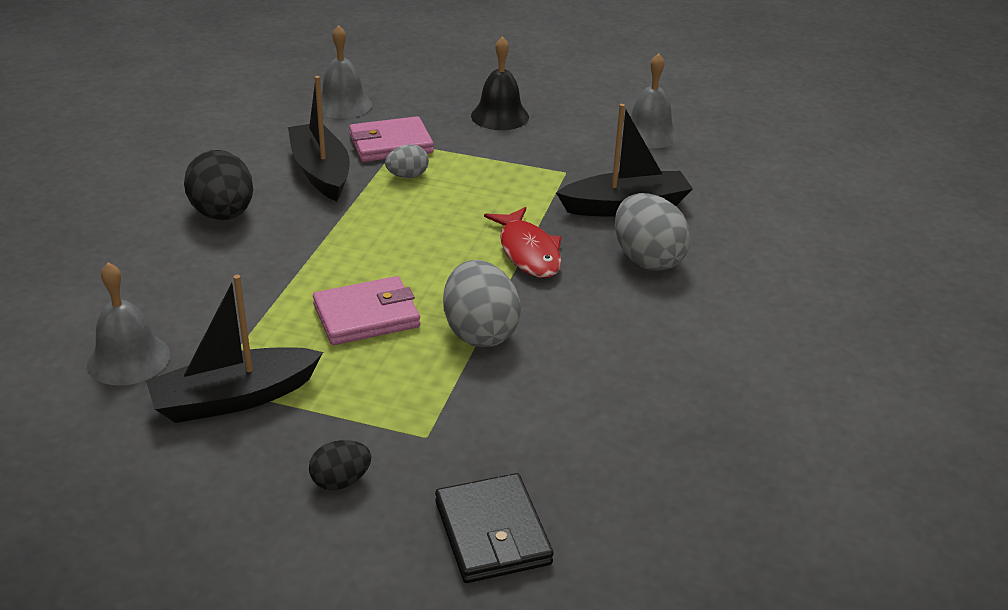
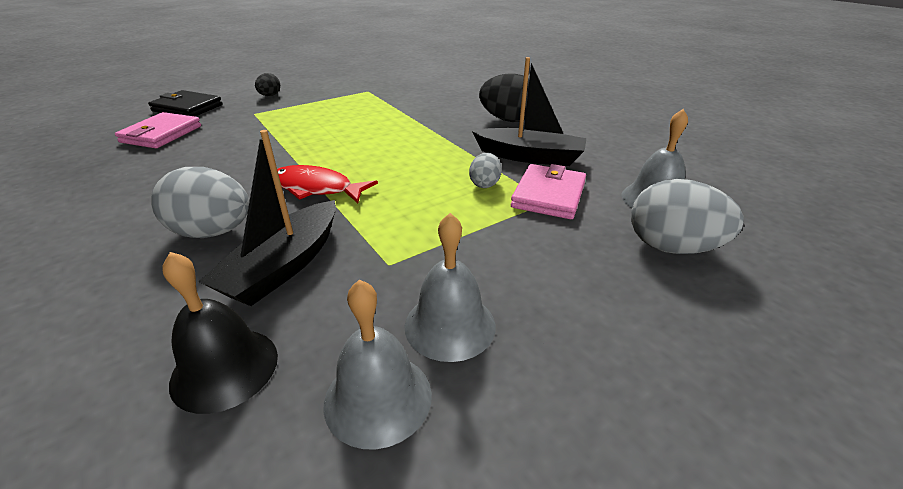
camera: 130 degrees right, 0 degrees up
grey bell [87,262,170,385] -> grey bell moved to [404,213,496,362]
black boat [146,275,323,423] -> none
pink wallet [313,276,420,345] -> pink wallet moved to [115,112,201,148]
grey egg [443,260,521,347] -> grey egg moved to [631,179,744,254]
black bell [471,36,529,130] -> black bell moved to [162,252,278,414]

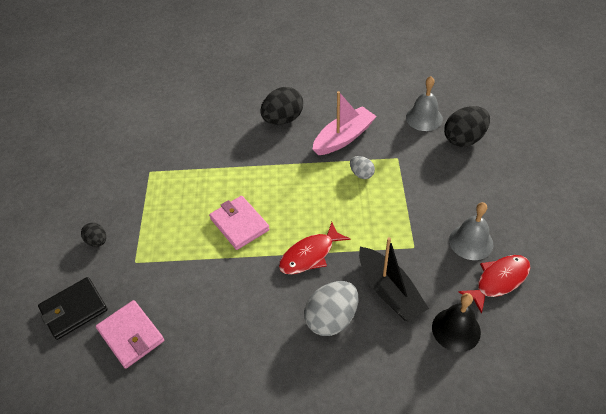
camera: 55 degrees left, 15 degrees up
grey bell [324,280,432,449] -> red fish [459,255,530,314]
black boat [472,57,586,166] -> pink boat [312,91,377,155]
pink wallet [511,164,586,219] -> pink wallet moved to [209,196,270,250]
grey egg [631,179,744,254] -> black egg [444,106,490,147]

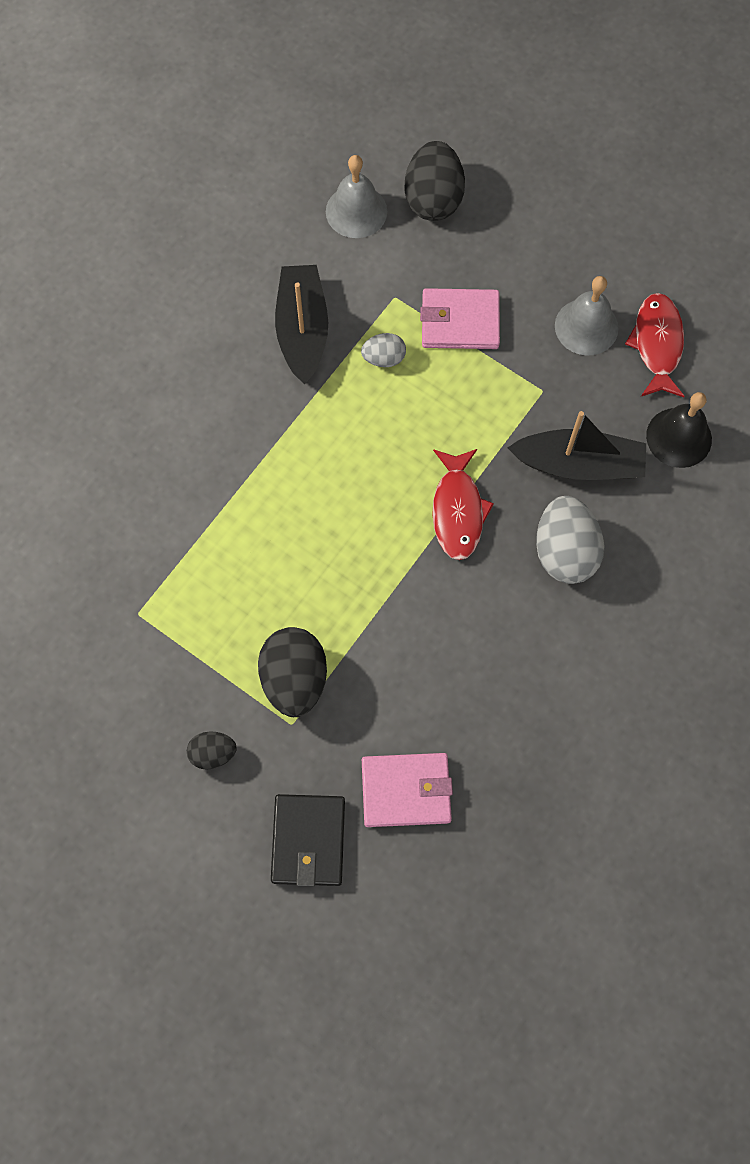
camera: 55 degrees left, 20 degrees up
pink wallet [209,196,270,250] -> pink wallet moved to [420,288,500,349]
black egg [260,87,303,125] -> black egg moved to [258,627,327,717]
pink boat [312,91,377,155] -> black boat [275,265,328,384]

